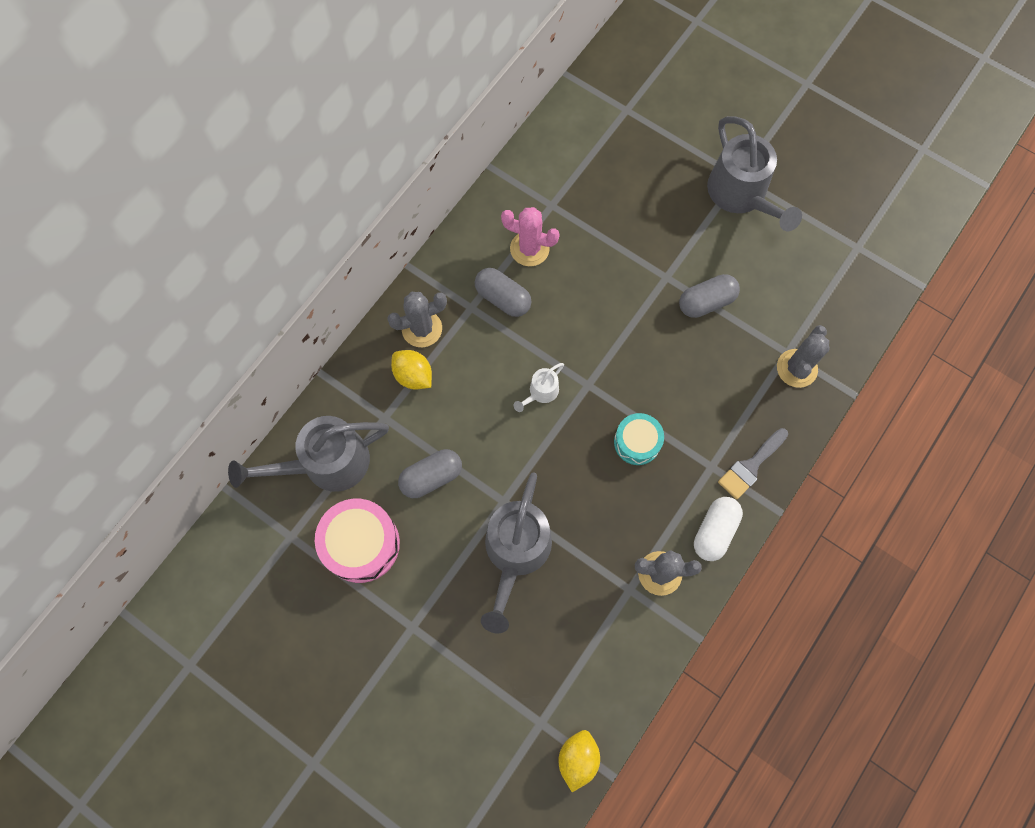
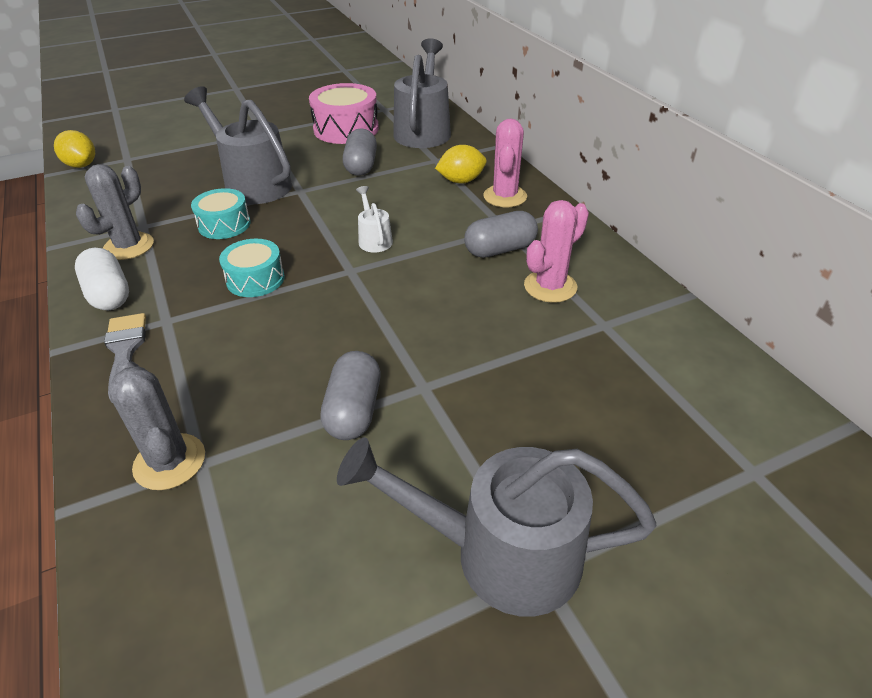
camera: 120 degrees right, 30 degrees down
grey cactus [387,292,447,347] -> pink cactus [483,118,527,207]
none -> turquoise drum [191,188,251,239]

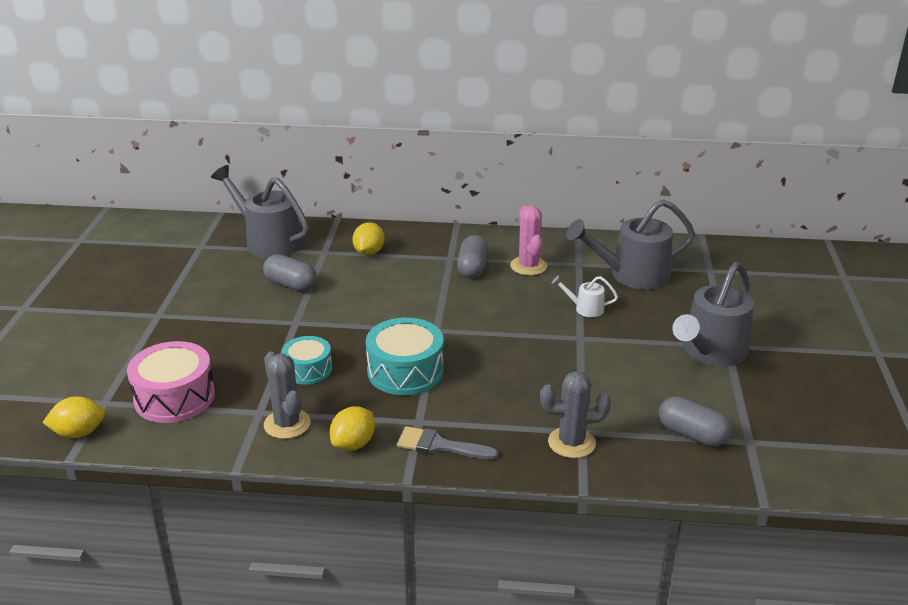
camera: 60 degrees left, 10 degrees down
white capsule [75,248,129,310] -> yellow lemon [330,406,375,451]
grey watering can [184,86,292,204] -> grey watering can moved to [566,199,695,290]
turquoise drum [219,239,285,297] -> turquoise drum [366,318,444,395], size x1.59
pink drum [309,83,379,144] -> pink drum moved to [127,341,215,423]
grey capsule [320,351,381,440] -> grey capsule moved to [659,396,731,447]
white watering can [356,186,393,252] -> white watering can moved to [552,275,618,317]
pink cactus [483,118,527,207] -> none

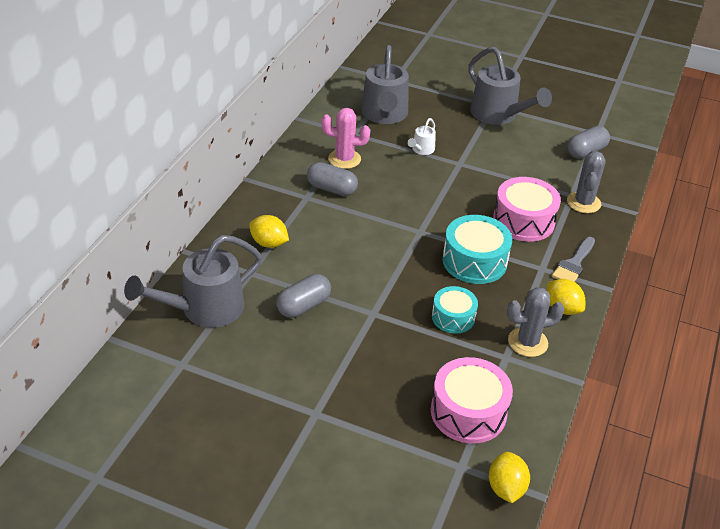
camera: 75 degrees left, 10 degrees up
none -> pink drum [493,177,561,242]

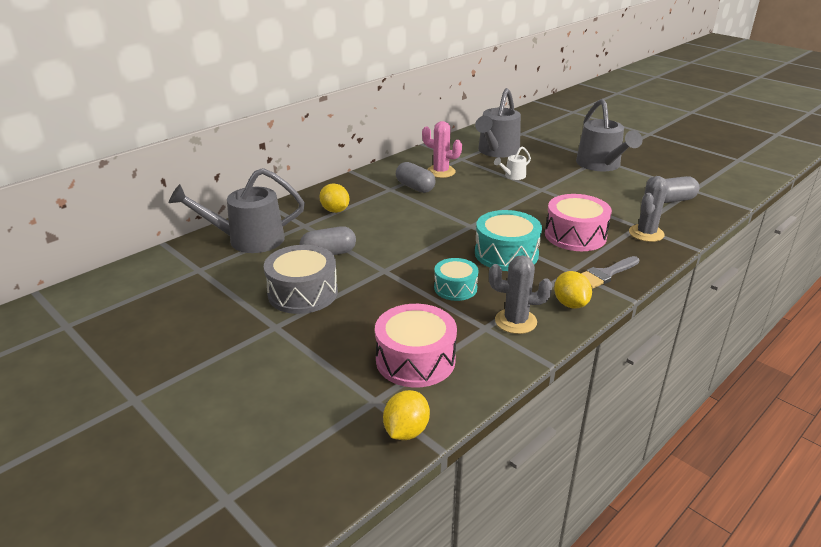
camera: 25 degrees right, 10 degrees down
none -> grey drum [264,245,338,314]

